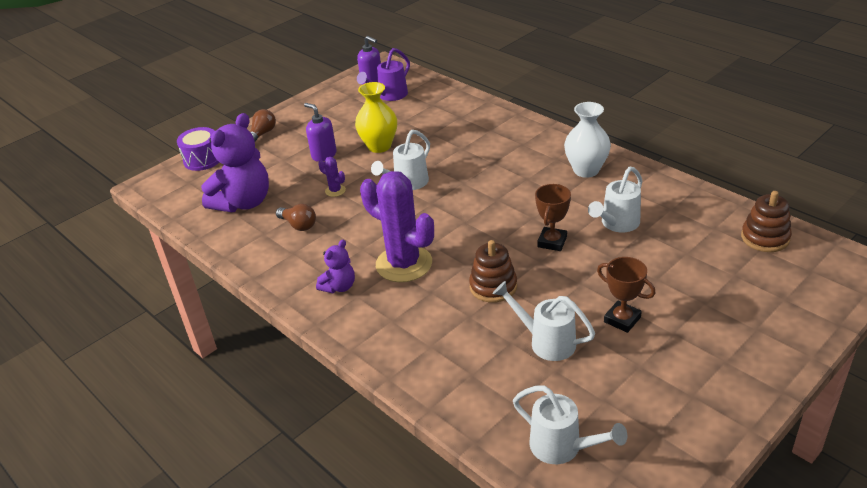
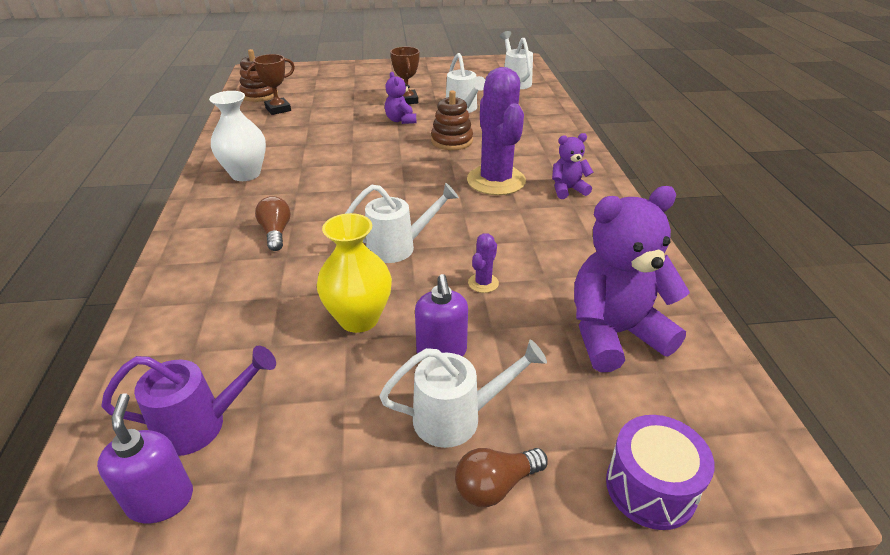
camera: 145 degrees left, 0 degrees up
brown light bulb [276,204,316,231] -> brown light bulb moved to [255,196,291,251]
purple cactus [318,157,346,197] -> purple cactus turned 45 degrees clockwise [468,233,499,293]
brown trophy [535,184,571,251] -> brown trophy moved to [247,54,295,115]
white watering can [588,167,642,233] -> white watering can moved to [379,340,547,448]
none -> purple teddy bear [385,72,417,124]

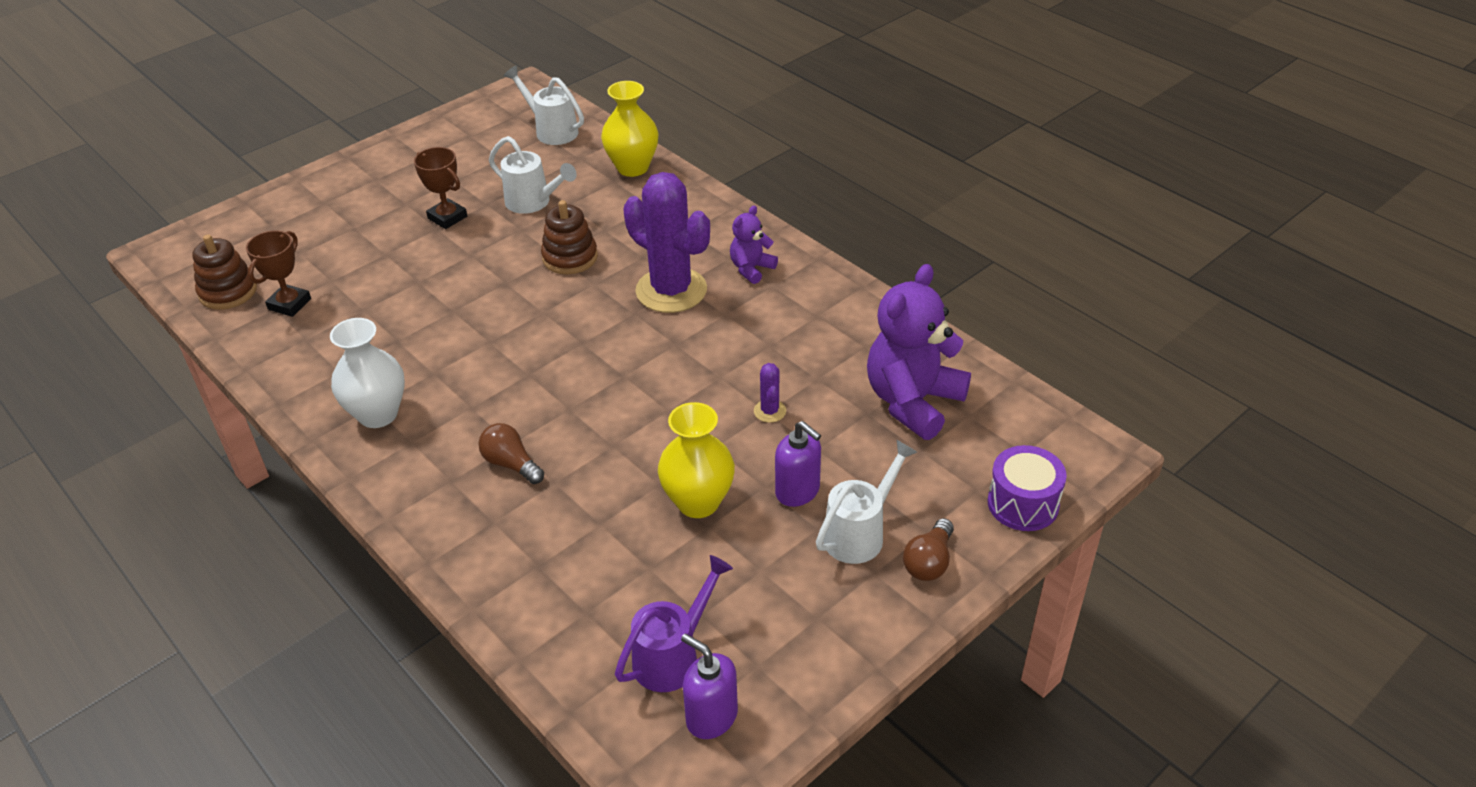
camera: 35 degrees left, 5 degrees up
white watering can [345,183,459,263] -> none
purple teddy bear [385,72,417,124] -> none
none -> yellow vase [601,81,659,177]

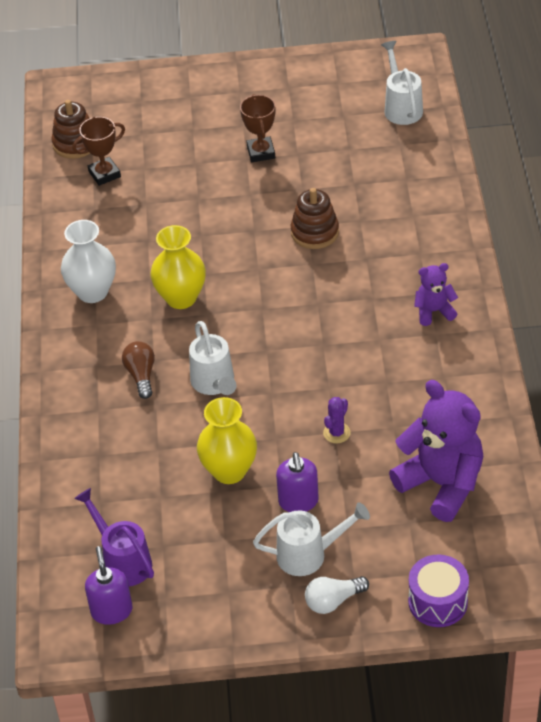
camera: 40 degrees right, 5 degrees up
white watering can [489,136,577,214] -> white watering can moved to [189,321,237,395]
yellow vase [601,81,659,177] -> yellow vase moved to [150,225,206,309]
purple watering can [615,555,733,692] -> purple watering can turned 120 degrees counterclockwise [74,488,154,586]
purple cactus [623,172,710,313] -> none
purple teddy bear [867,264,971,440] -> purple teddy bear turned 60 degrees clockwise [389,380,483,522]
brown light bulb [903,518,954,581] -> white light bulb [305,576,369,614]

